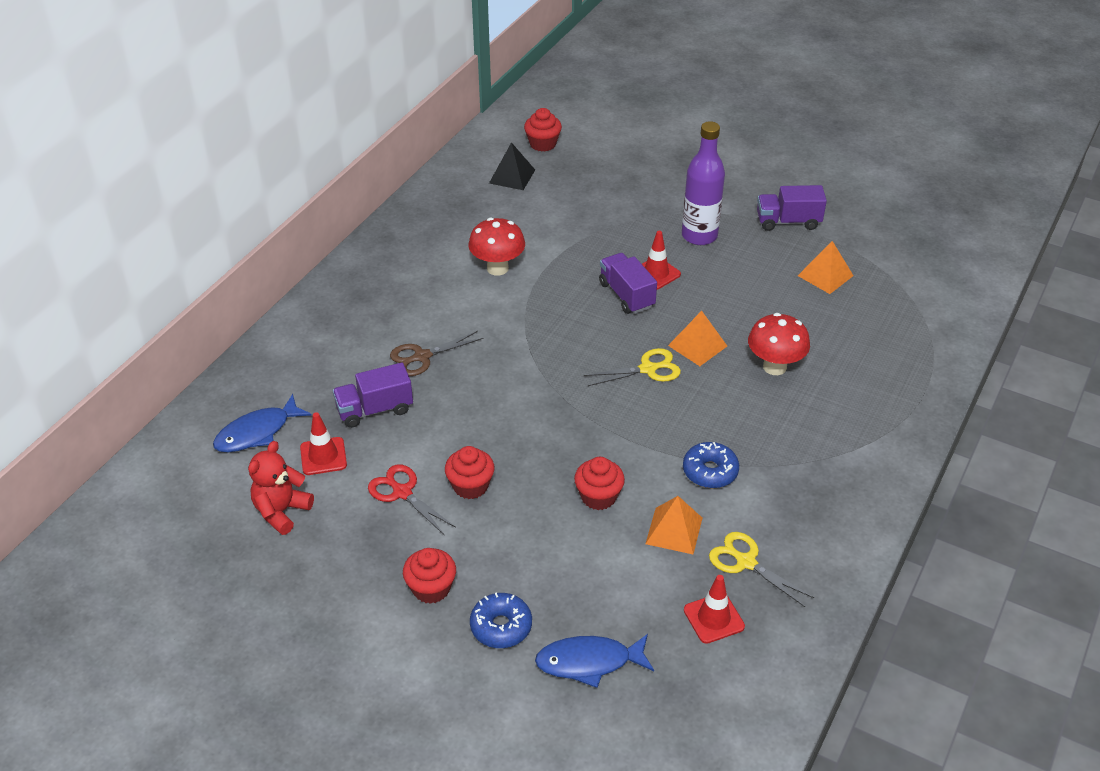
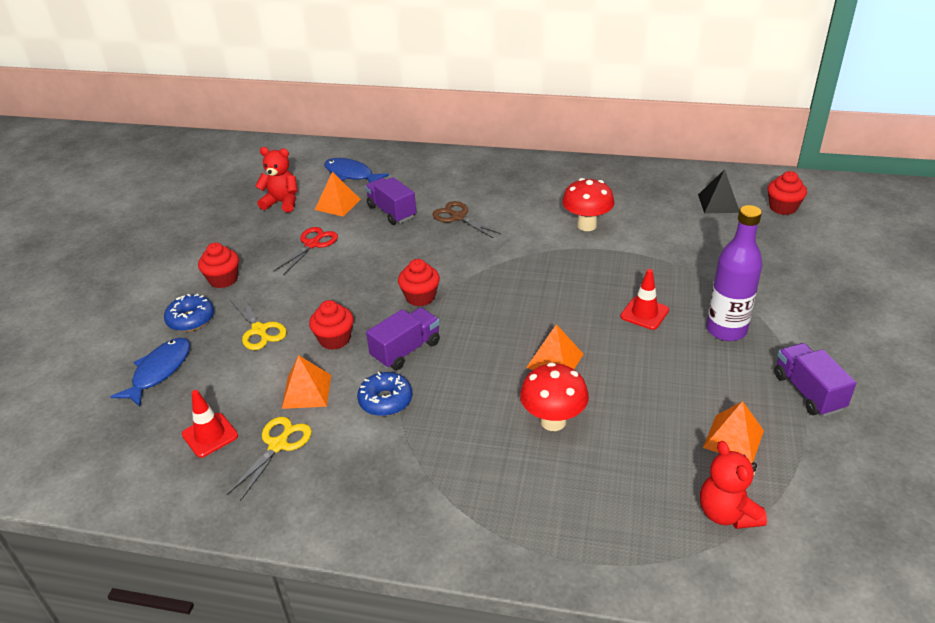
camera: 75 degrees right, 5 degrees down
red traffic cone [300,412,347,475] -> orange pyramid [315,172,361,217]
red cupcake [445,446,494,499] -> red cupcake moved to [398,259,440,306]
blue fish [535,634,654,688] -> blue fish turned 45 degrees clockwise [111,338,190,407]
yellow scissors [584,348,681,386] -> yellow scissors moved to [230,295,287,350]
purple truck [599,253,657,314] -> purple truck moved to [366,307,440,370]
none -> red teddy bear [700,441,767,529]

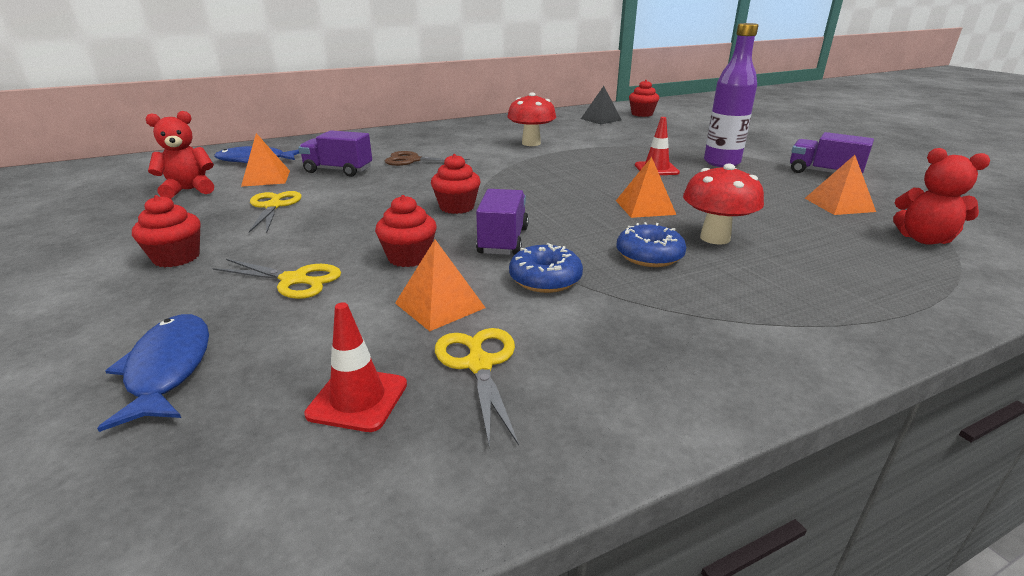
camera: 40 degrees left, 10 degrees down
blue donut [164,294,214,332] -> blue donut moved to [617,222,686,267]
red scissors [273,227,338,276] -> yellow scissors [249,191,302,233]

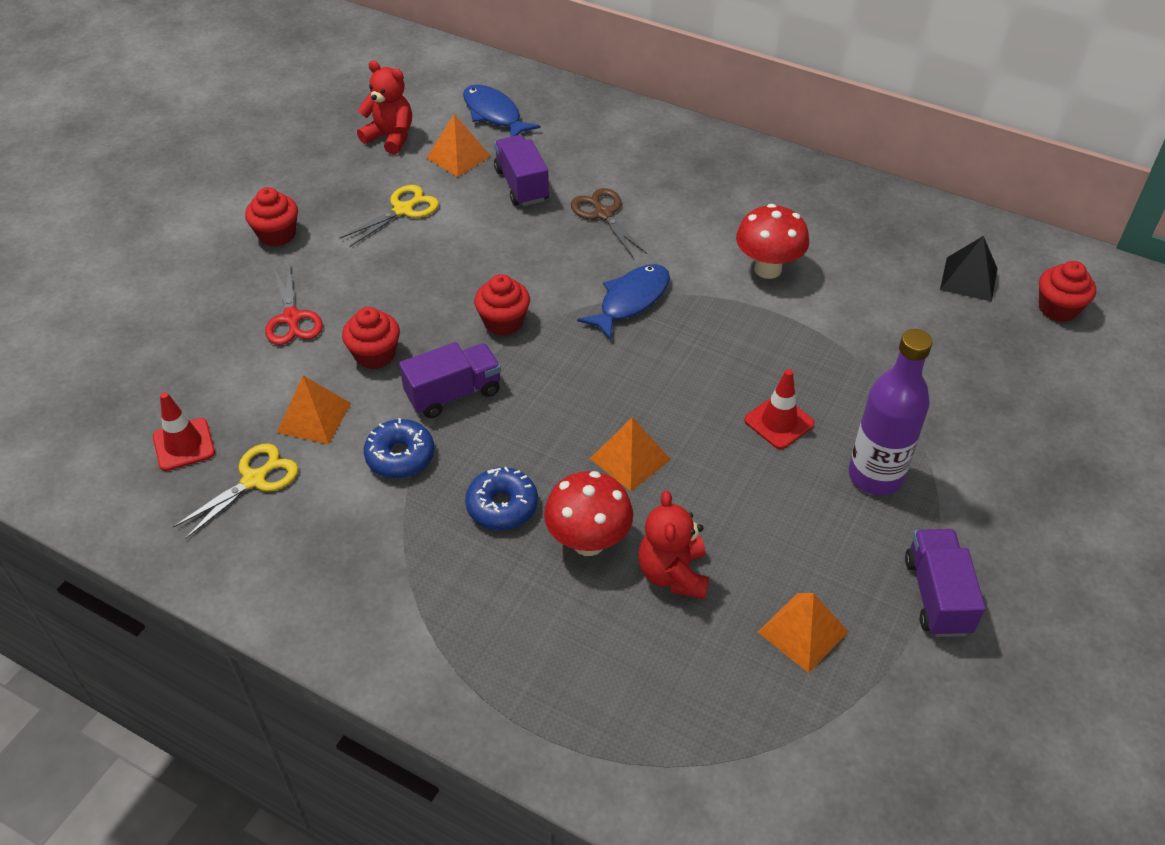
camera: 55 degrees right, 20 degrees up
blue fish [97,314,209,432] -> blue fish moved to [577,264,670,341]
yellow scissors [213,259,341,299] -> red scissors [265,263,323,345]
red teddy bear [893,148,990,245] -> red teddy bear moved to [638,490,709,599]

